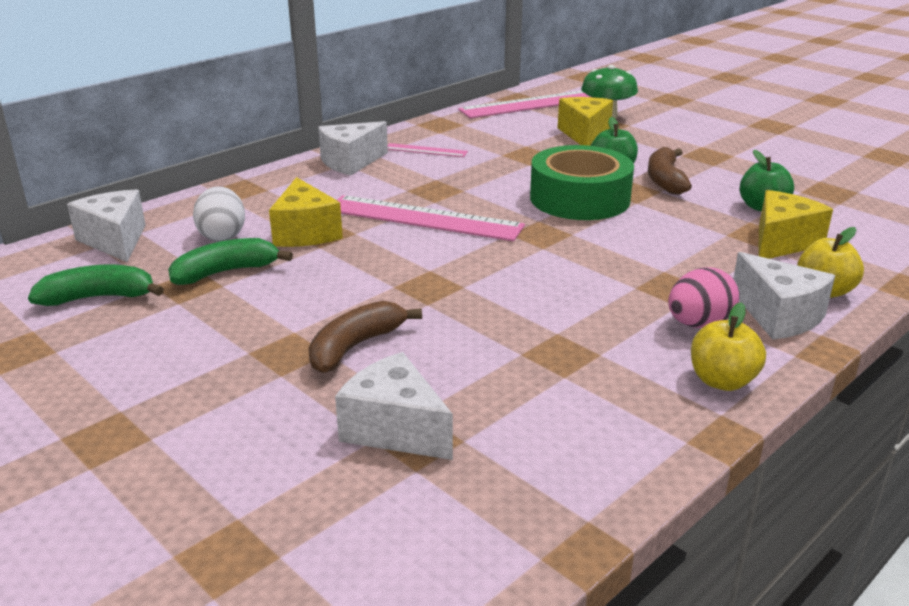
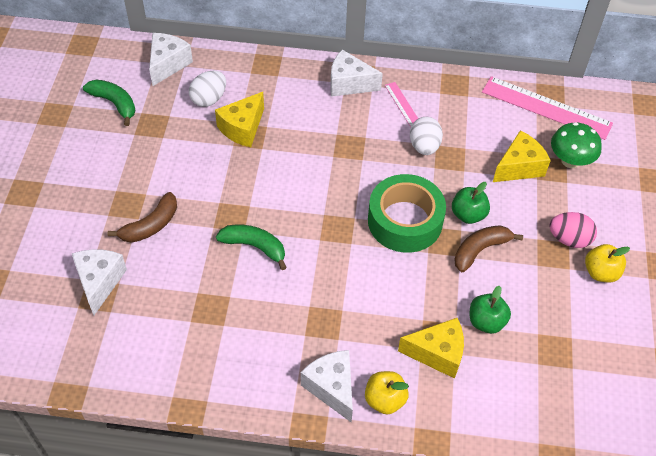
camera: 50 degrees right, 25 degrees up
green banana [168,238,293,285] -> green banana moved to [216,224,287,270]
brown banana [308,301,422,373] -> brown banana turned 135 degrees clockwise [107,192,177,243]
pink ruler [337,195,525,241] -> none
pink egg [668,267,739,328] -> pink egg moved to [549,212,597,248]
yellow apple [691,302,766,391] -> yellow apple moved to [585,244,630,282]
white cheese [733,252,835,340] -> white cheese turned 135 degrees clockwise [301,350,353,422]
none -> white egg [410,117,443,155]

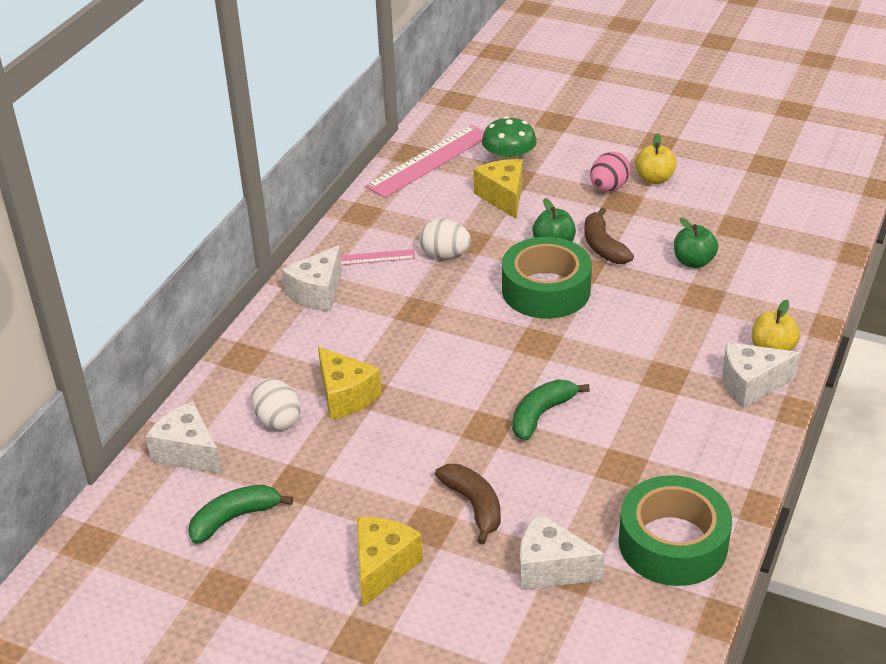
camera: 70 degrees left, 15 degrees down
yellow cheese [398,318,464,379] -> yellow cheese moved to [357,517,423,607]
none -> green tape [618,475,732,586]

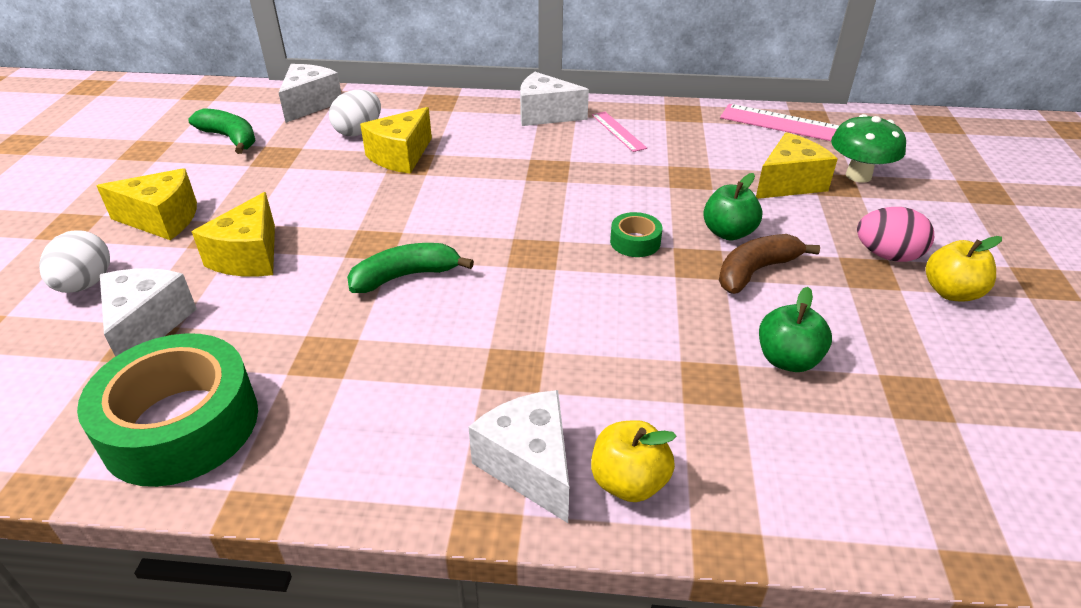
camera: 70 degrees right, 0 degrees up
white egg [419,219,471,259] -> white egg moved to [39,230,110,293]
brown banana [435,464,501,544] -> yellow cheese [192,192,275,277]
green tape [502,237,592,319] -> green tape [610,212,662,257], size x0.44
green banana [512,379,590,441] -> green banana turned 45 degrees counterclockwise [347,243,474,293]

